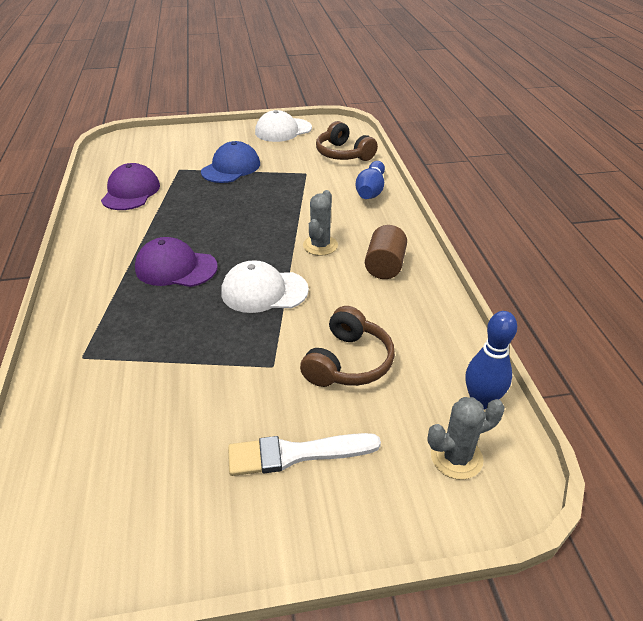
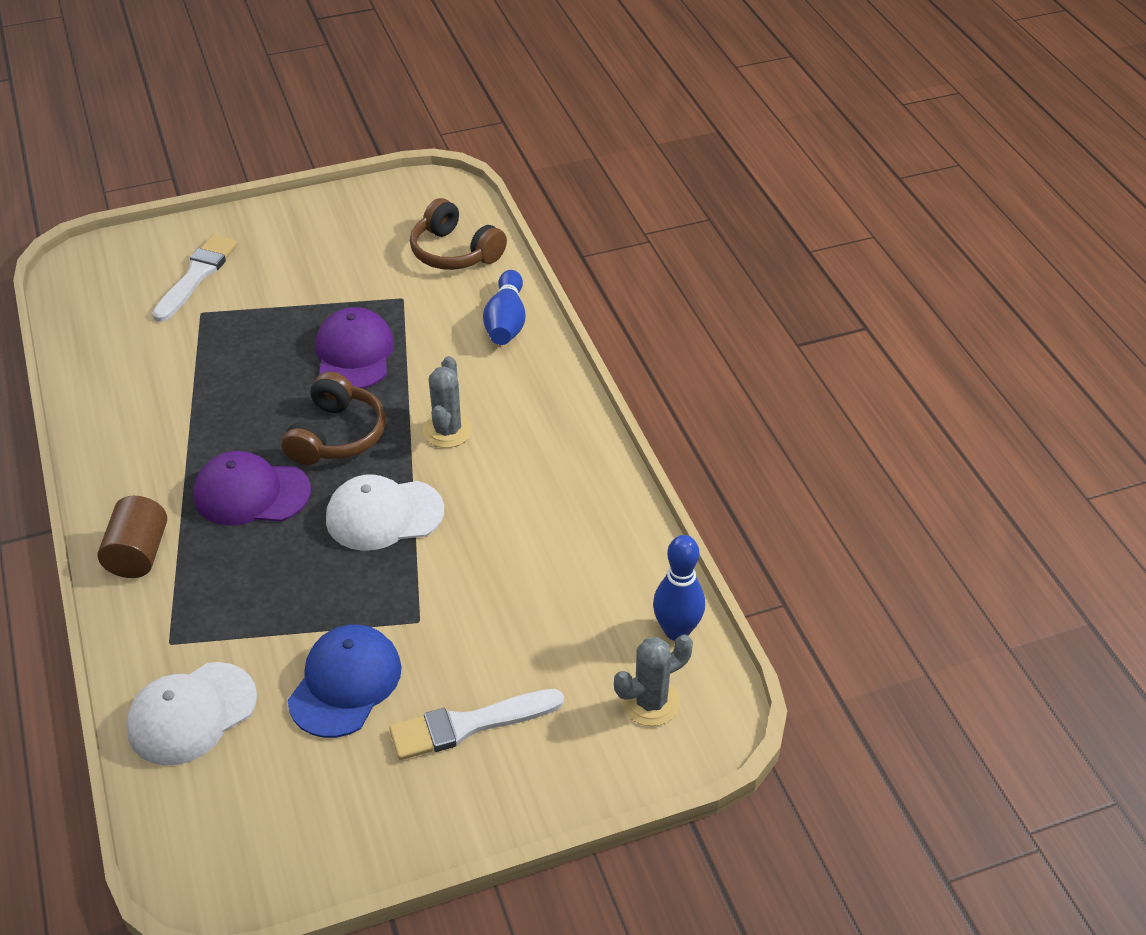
camera: 10 degrees left, 5 degrees up
purple cap [101,163,160,210] -> purple cap moved to [315,307,394,389]
blue cap [201,141,260,183] -> blue cap moved to [288,625,402,738]
white cap [255,110,312,142] -> white cap moved to [126,662,257,766]
brown headphones [300,306,395,387] -> brown headphones moved to [281,372,386,465]
brown cylinder [365,225,407,279] -> brown cylinder moved to [98,496,167,578]
none -> white brush [152,235,238,322]

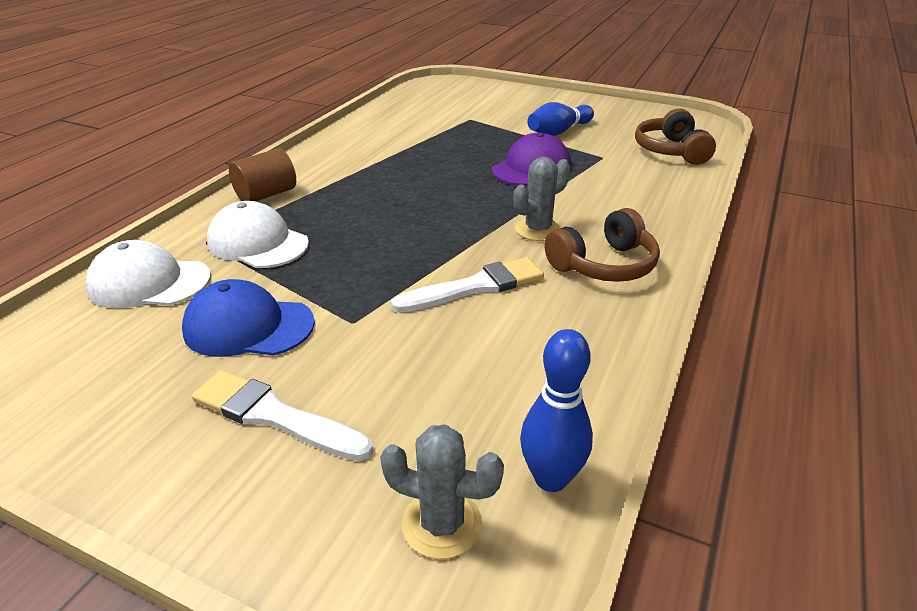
camera: 45 degrees right, 10 degrees down
white brush [152,235,238,322] -> white brush moved to [391,257,544,313]
purple cap [193,451,311,525] -> none
brown headphones [281,372,386,465] -> brown headphones moved to [544,208,660,282]
blue cap [288,625,402,738] -> blue cap turned 150 degrees counterclockwise [182,279,315,357]
white cap [326,474,444,551] -> white cap moved to [207,201,309,268]
blue bowling pin [483,270,525,345] -> blue bowling pin moved to [527,102,594,136]

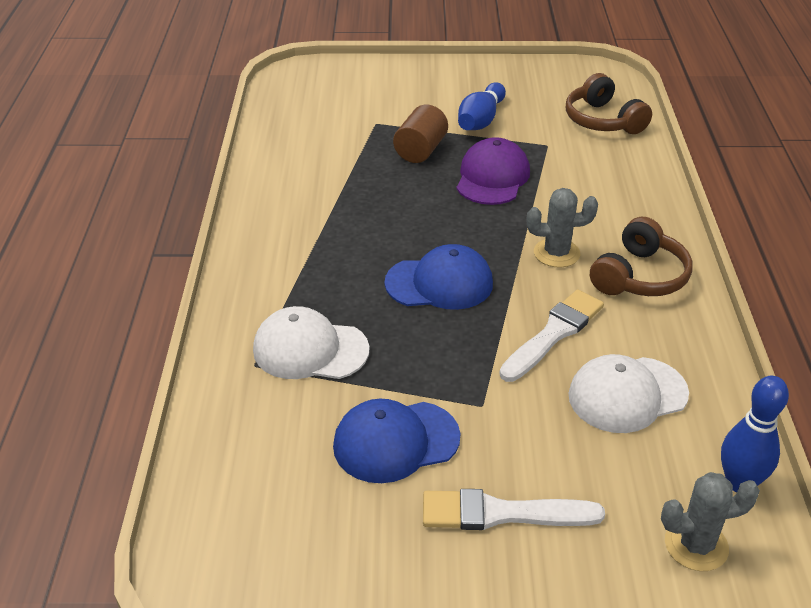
camera: 25 degrees left, 5 degrees up
white cap [85,240,211,308] -> white cap moved to [569,354,689,433]
brown cylinder [229,148,296,201] -> brown cylinder moved to [393,105,448,163]
grey cactus [513,157,570,241] -> grey cactus turned 60 degrees clockwise [527,188,598,268]
none -> blue cap [385,244,493,310]

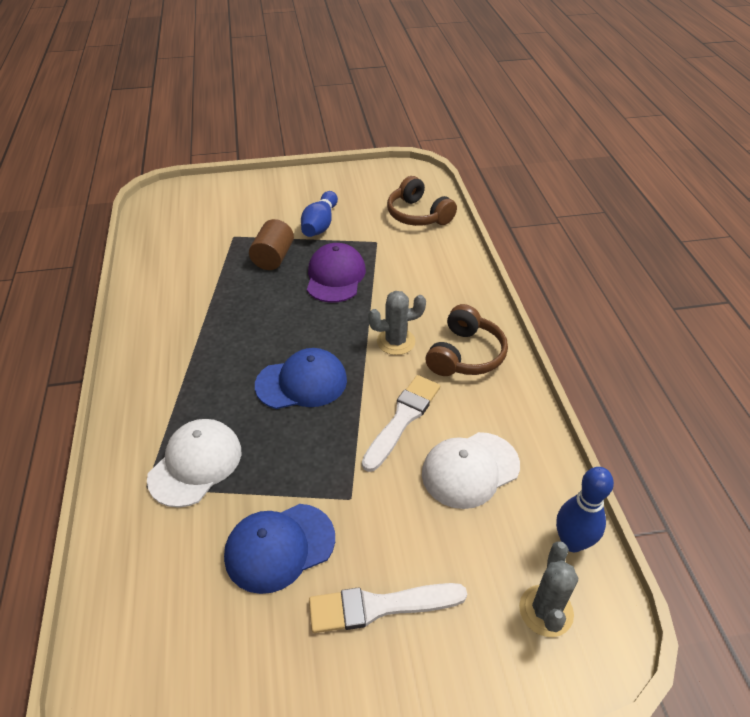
camera: 10 degrees left, 5 degrees up
white cap [253,306,370,379] -> white cap turned 120 degrees clockwise [147,419,241,508]
grey cactus [661,472,760,571] -> grey cactus turned 60 degrees counterclockwise [519,541,578,637]

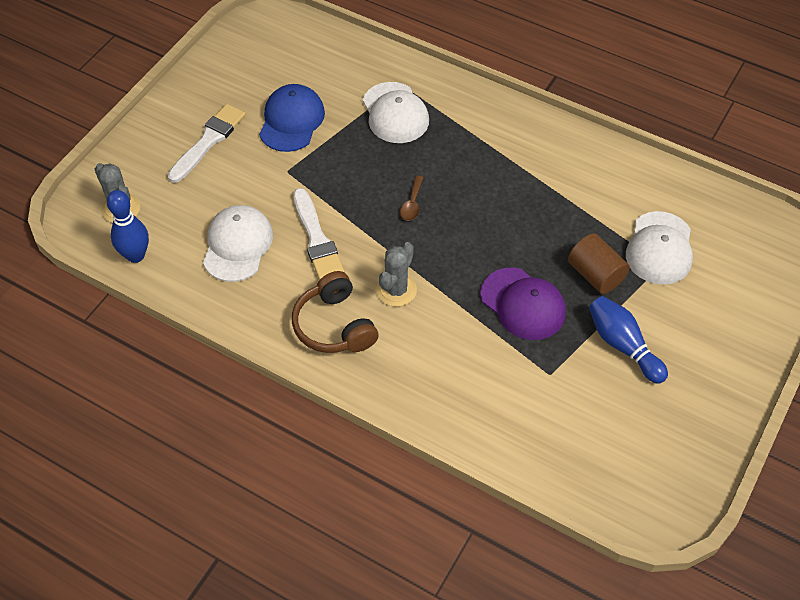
camera: 130 degrees right, 10 degrees up
blue cap [255,348,347,409] -> brown spoon [400,176,424,221]
brown headphones [387,176,457,226] -> none
none -> white cap [626,211,693,285]

